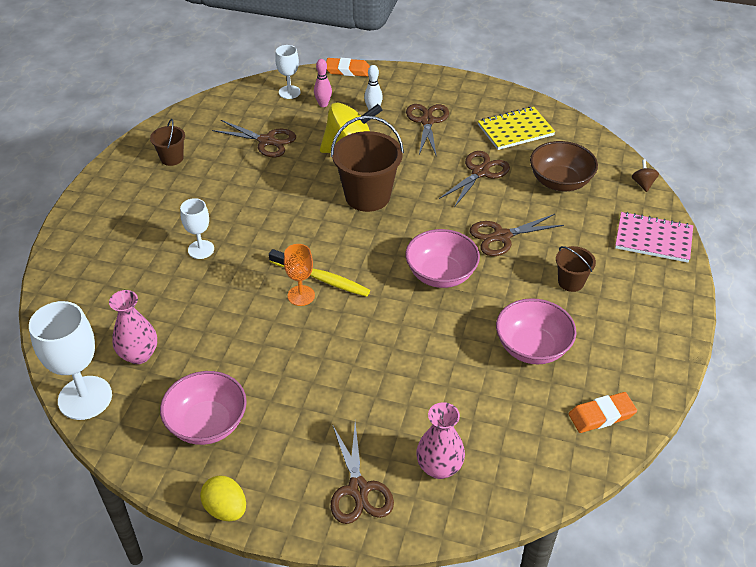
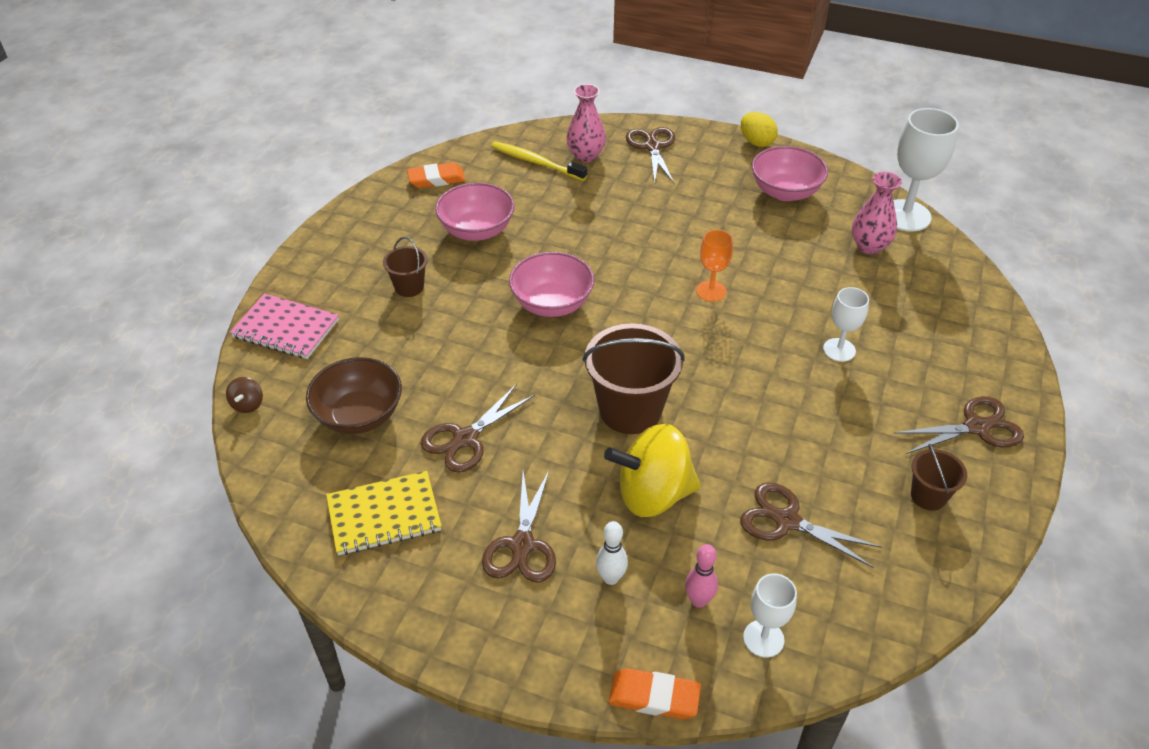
camera: 175 degrees left, 0 degrees up
yellow toothbrush [269,249,370,297] -> yellow toothbrush moved to [491,141,587,181]
brown scissors [470,214,564,256] -> brown scissors moved to [894,396,1024,454]

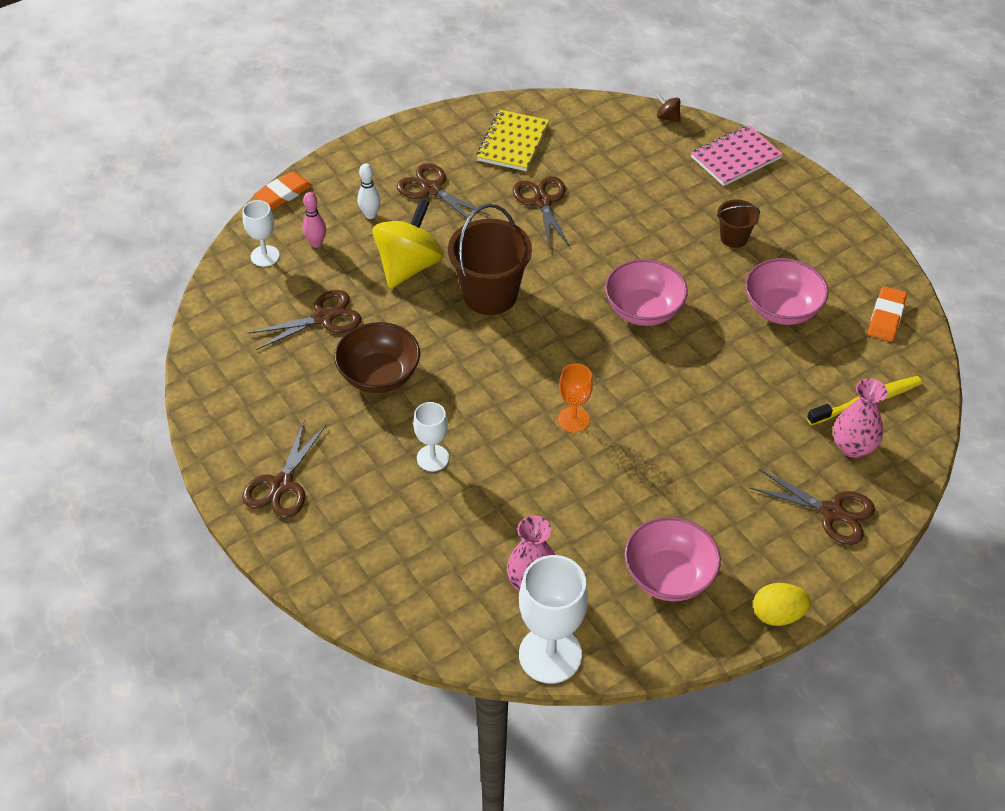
camera: 125 degrees right, 5 degrees up
brown bowl [306,357,402,434] -> brown bowl moved to [334,322,420,393]
brown bucket [911,444,967,511] -> none

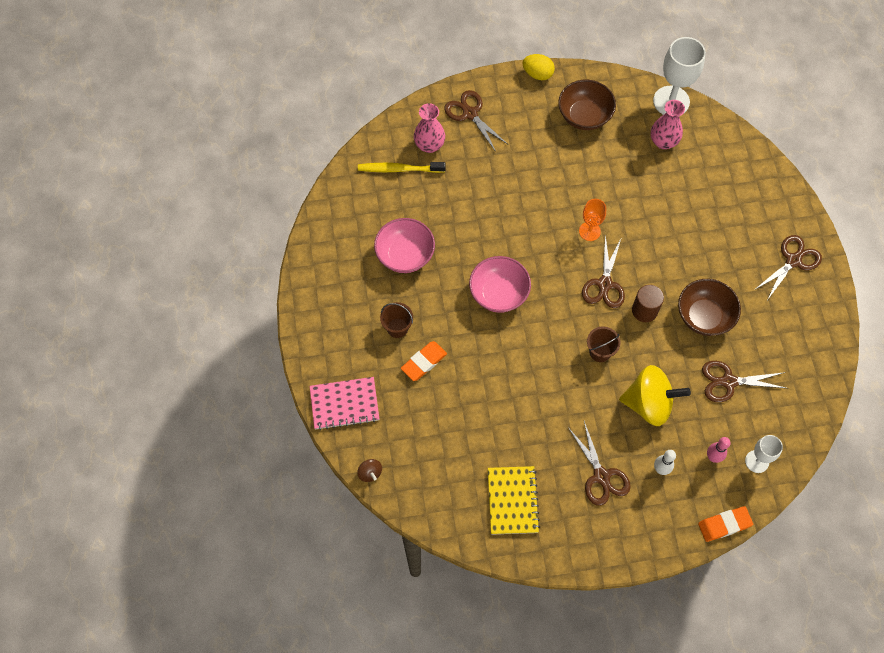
camera: 155 degrees left, 15 degrees up
yellow spinning top [372,199,444,289] -> yellow spinning top turned 135 degrees counterclockwise [619,365,691,426]
white goblet [413,402,449,471] -> none
brown bucket [448,204,532,315] -> brown bucket [587,327,621,362], size x0.52
yellow notebook [476,110,549,171] -> yellow notebook turned 45 degrees counterclockwise [488,466,540,535]
brown scissors [512,176,570,250] -> brown scissors moved to [582,234,625,308]
pink bowl [625,517,721,601] -> brown bowl [558,80,616,130]
orange eraser [868,286,907,341] -> orange eraser moved to [401,341,447,381]
none -> brown cylinder [632,285,664,322]

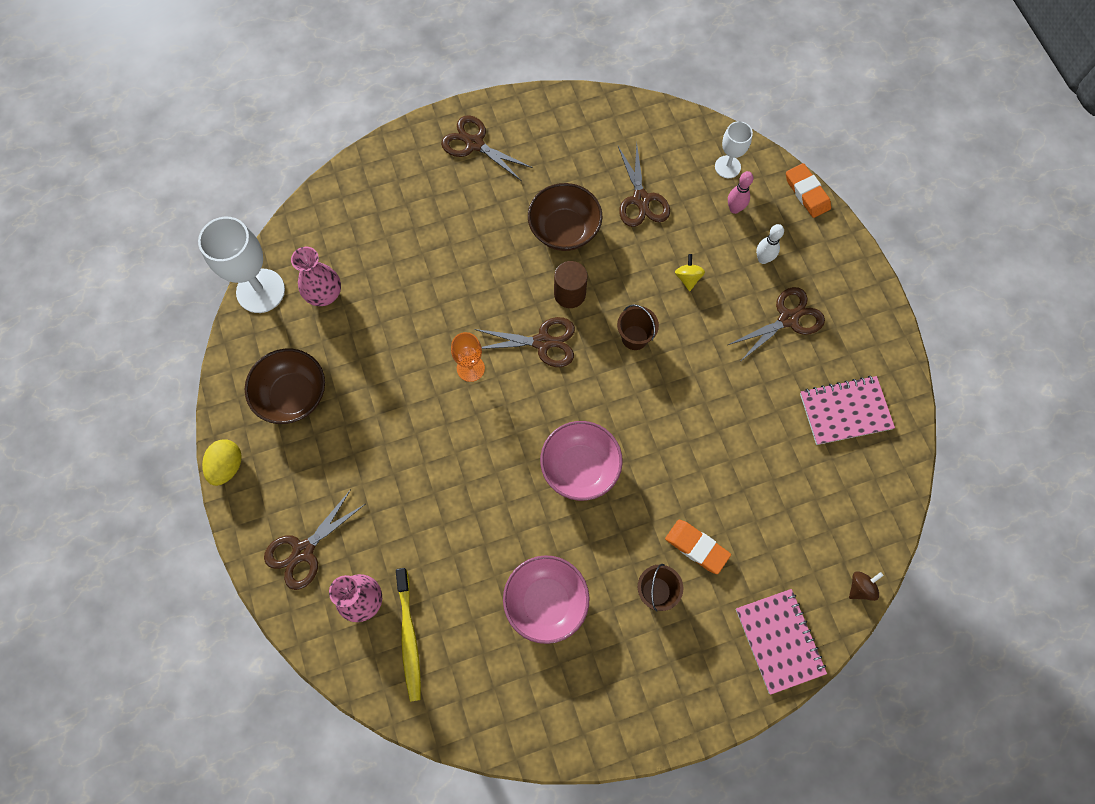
camera: 100 degrees left, 5 degrees up
yellow notebook [488,466,540,535] -> pink notebook [800,376,895,445]
yellow spinning top [619,365,691,426] -> yellow spinning top [675,254,705,291], size x0.42

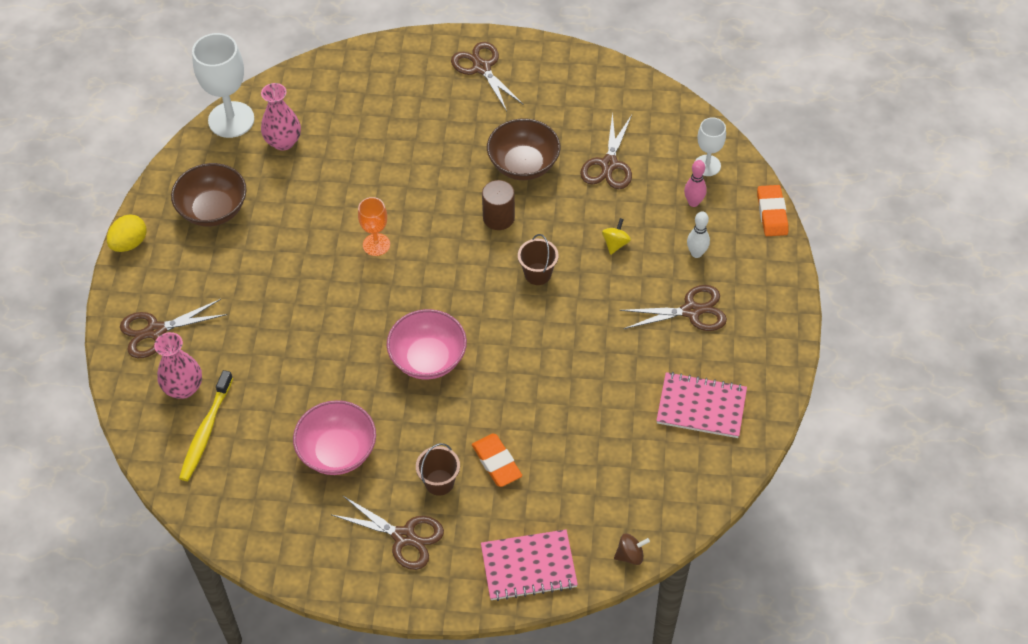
camera: 25 degrees right, 15 degrees down
brown scissors [474,317,575,367] -> brown scissors moved to [332,495,444,570]
pink notebook [736,589,827,695] -> pink notebook turned 75 degrees clockwise [481,529,578,601]

